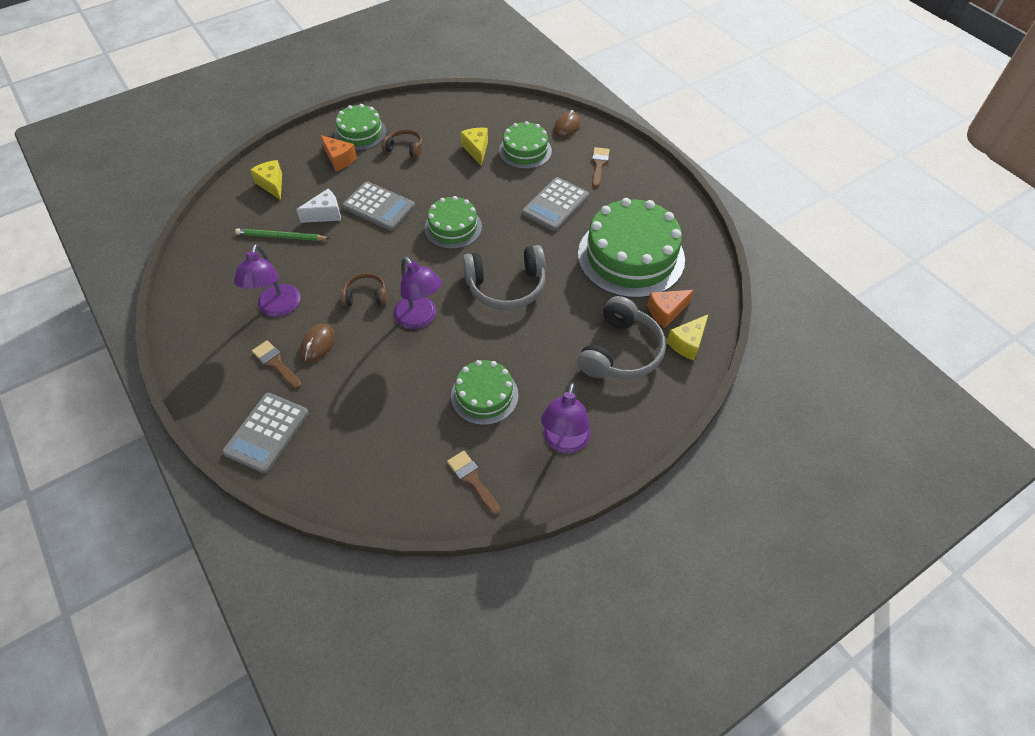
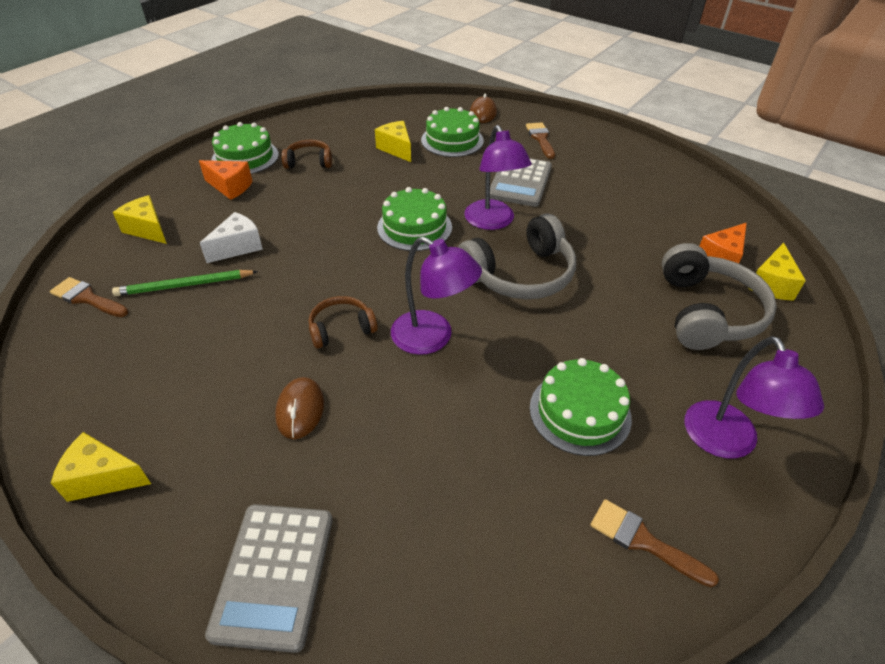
camera: 20 degrees left, 10 degrees down
purple lamp [234,244,300,317] -> purple lamp moved to [464,125,532,230]
brown brush [252,340,302,389] -> brown brush moved to [50,277,128,317]
grey calculator [342,181,415,231] -> none
green cake [578,198,685,298] -> none
none -> yellow cheese [51,432,151,502]

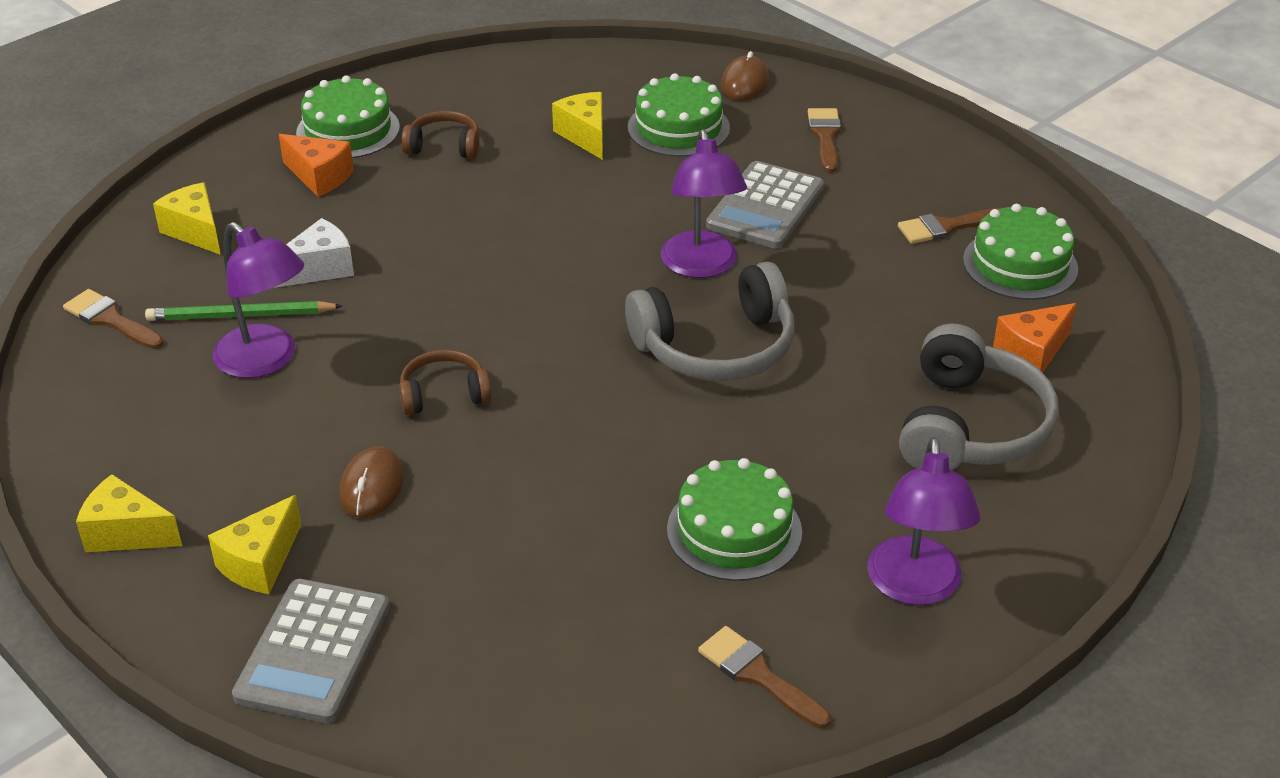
camera: 10 degrees right, 5 degrees down
green cake [377,187,452,251] -> green cake moved to [963,204,1078,300]
purple lamp [391,237,482,355] -> purple lamp moved to [213,222,304,378]
yellow cheese [748,243,806,301] -> yellow cheese moved to [208,495,301,594]
none -> brown brush [898,207,1004,244]

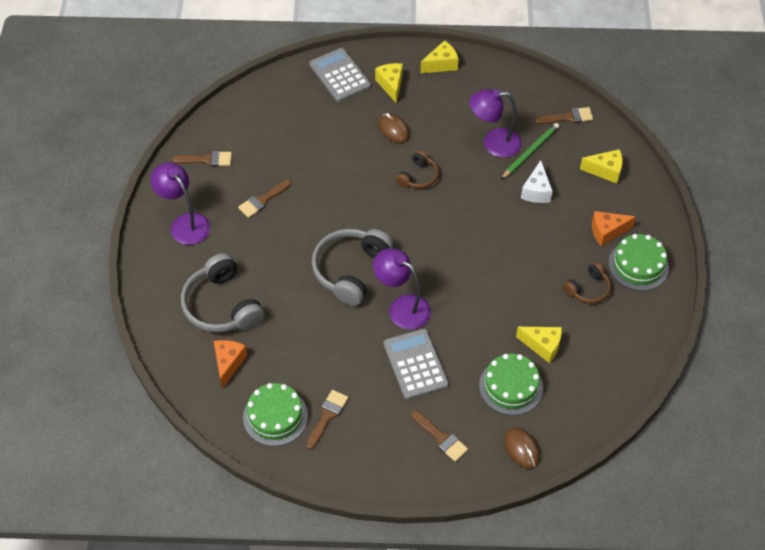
camera: 135 degrees right, 15 degrees up
green cake [667,458,802,581] -> brown brush [238,179,292,218]

